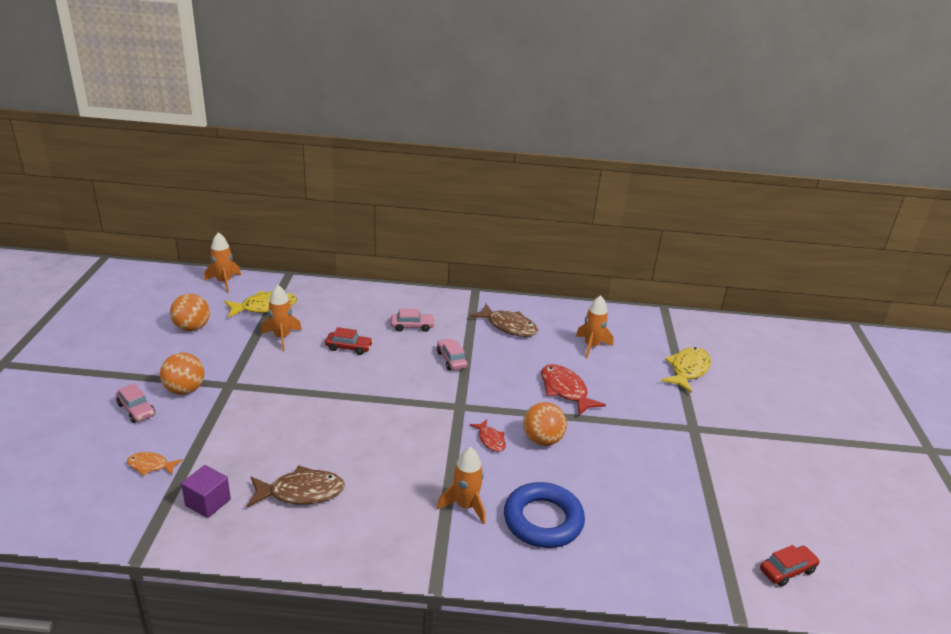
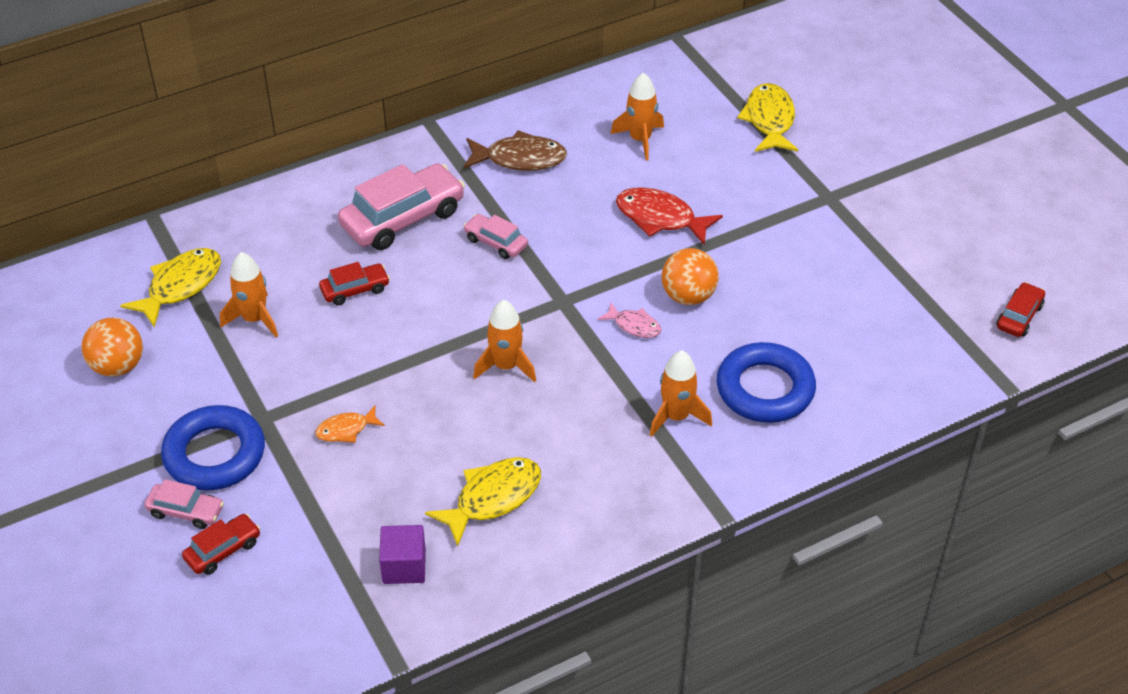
camera: 30 degrees left, 15 degrees up
orange fish [127,452,182,476] -> orange fish moved to [315,406,385,443]
orange ball [160,353,204,395] -> blue ring [161,405,265,491]
orange rocket [204,232,241,293] -> orange rocket moved to [473,300,536,382]
brown fish [247,465,345,508] -> yellow fish [425,457,541,546]
pink car [391,309,435,332] -> pink car [338,163,465,250], size x1.94
red fish [470,419,506,452] -> pink fish [598,303,662,338]
none -> red car [182,514,260,575]

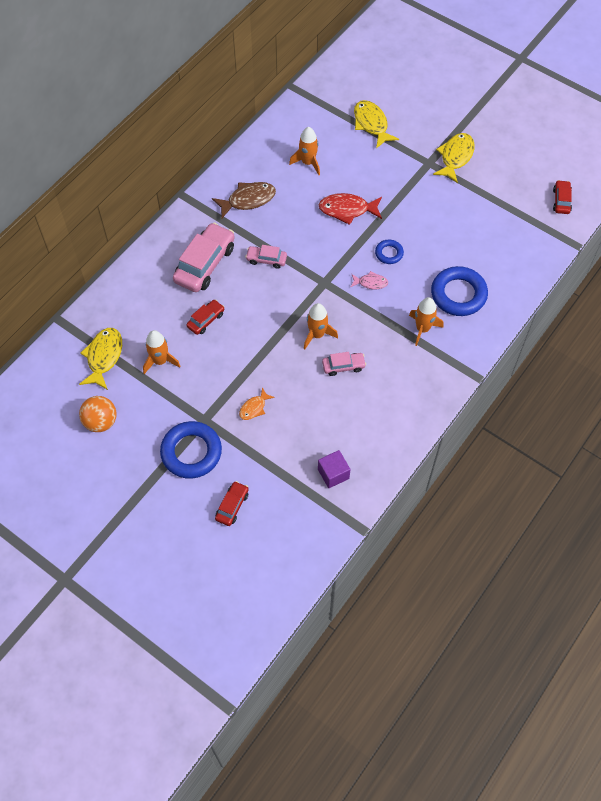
camera: 25 degrees left, 15 degrees up
pink car [144,479,224,529] -> pink car moved to [322,352,366,376]
yellow fish [425,457,541,546] -> yellow fish moved to [433,133,475,183]
orange ball [661,248,719,305] -> blue ring [375,240,404,264]

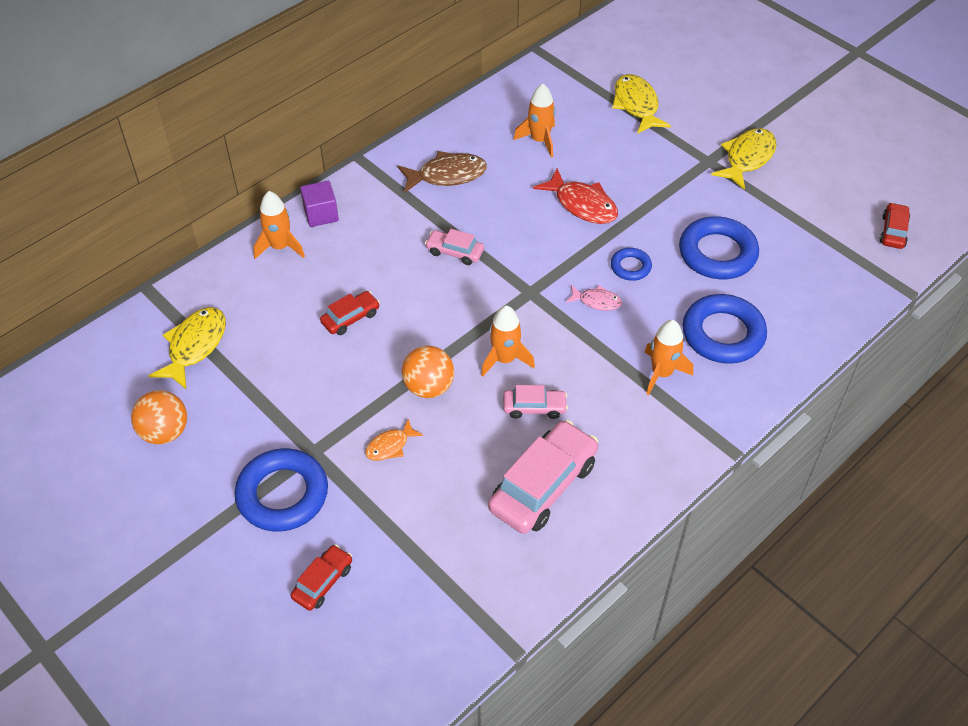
camera: 10 degrees right, 10 degrees down
orange rocket [143,330,181,374] -> orange rocket moved to [253,191,305,259]
pink car [173,222,235,292] -> pink car moved to [488,420,598,534]
purple cube [318,450,350,488] -> purple cube moved to [300,181,339,227]
red fish [319,193,382,225] -> red fish turned 150 degrees counterclockwise [533,168,618,224]
none -> orange ball [402,346,454,398]
none -> blue ring [679,216,759,279]

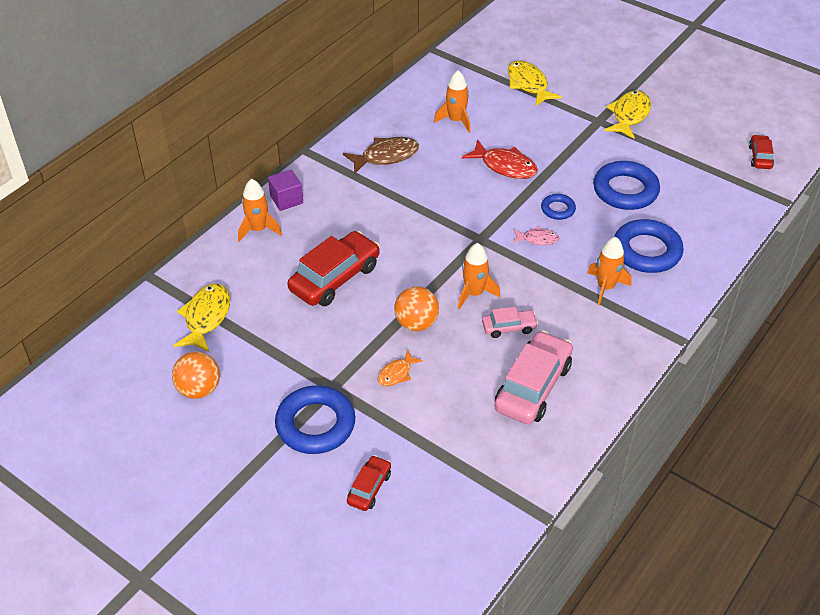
camera: 10 degrees left, 5 degrees down
red car [320,291,380,335] -> red car [287,231,380,306], size x1.94
pink car [425,229,484,265] -> none

